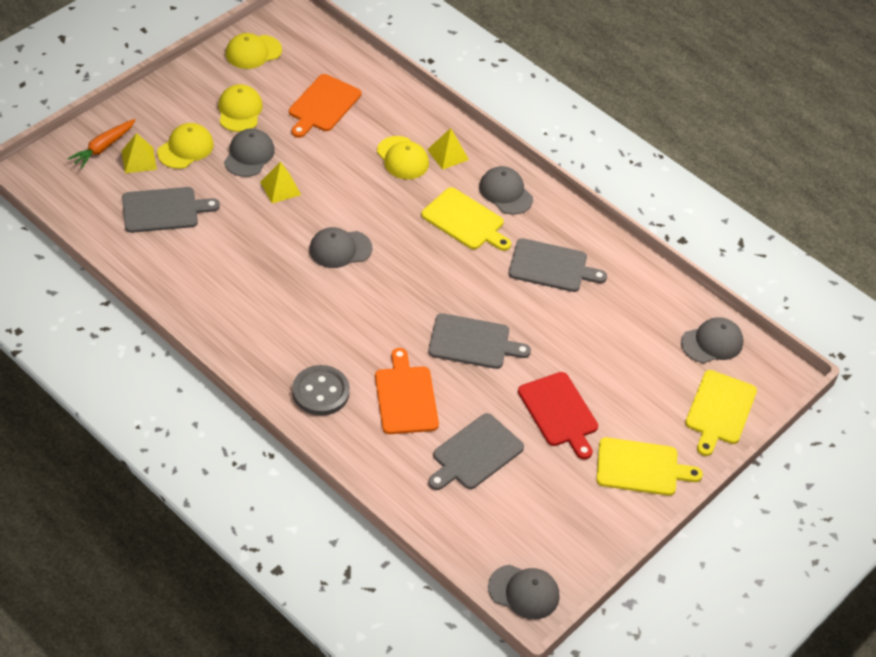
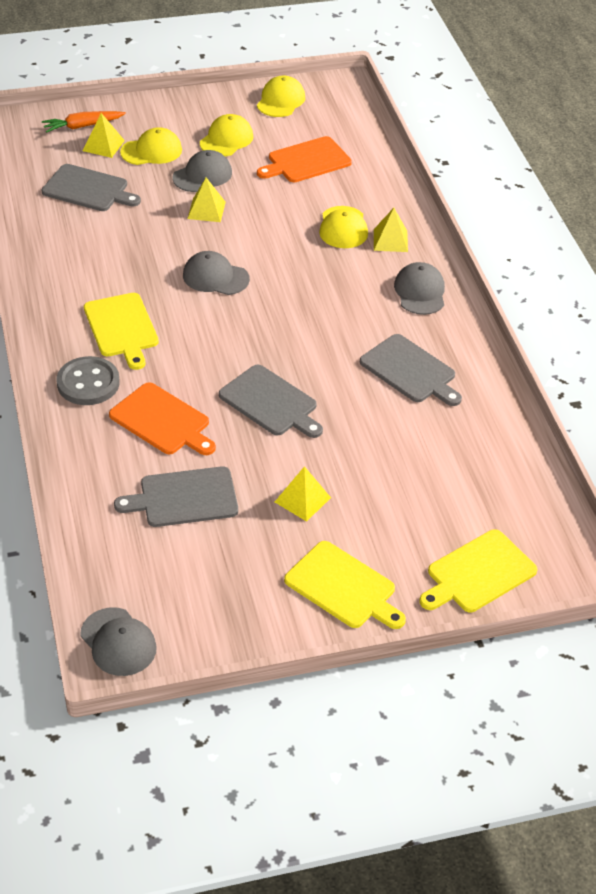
camera: 35 degrees right, 5 degrees down
yellow cap [226,33,282,69] -> yellow cap turned 105 degrees clockwise [257,75,305,117]
orange cutting board [375,348,439,434] -> orange cutting board turned 105 degrees clockwise [109,382,216,455]
yellow cutting board [421,187,511,251] -> yellow cutting board moved to [84,293,159,370]
red cutting board [518,372,598,460] -> yellow pyramid [275,466,331,522]
grey cap [681,317,744,363] -> none

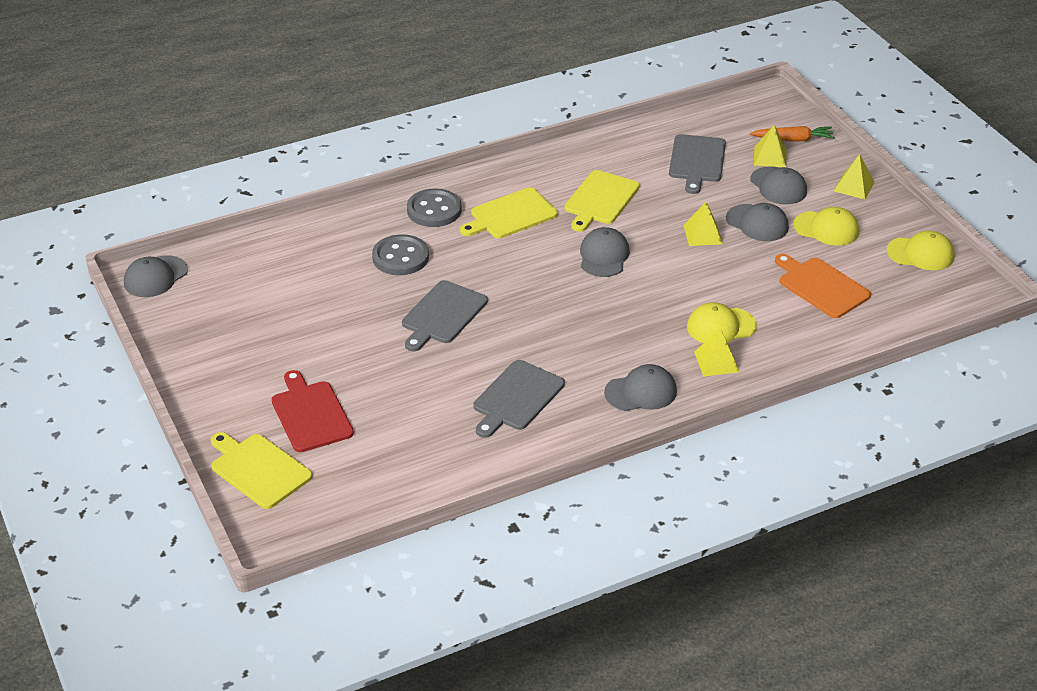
camera: 80 degrees right, 5 degrees down
orange carrot [42,111,126,133] -> orange carrot turned 120 degrees clockwise [749,126,835,141]
orange cutting board [109,382,216,455] -> grey button [372,234,429,275]
grey cutting board [114,466,238,527] -> none
yellow cap [120,127,182,165] -> grey cap [750,166,807,205]
yellow pyramid [275,466,331,522] -> yellow pyramid moved to [834,154,875,200]
yellow cutting board [284,541,406,629] -> yellow cutting board moved to [565,170,640,232]
none -> red cutting board [272,370,354,452]

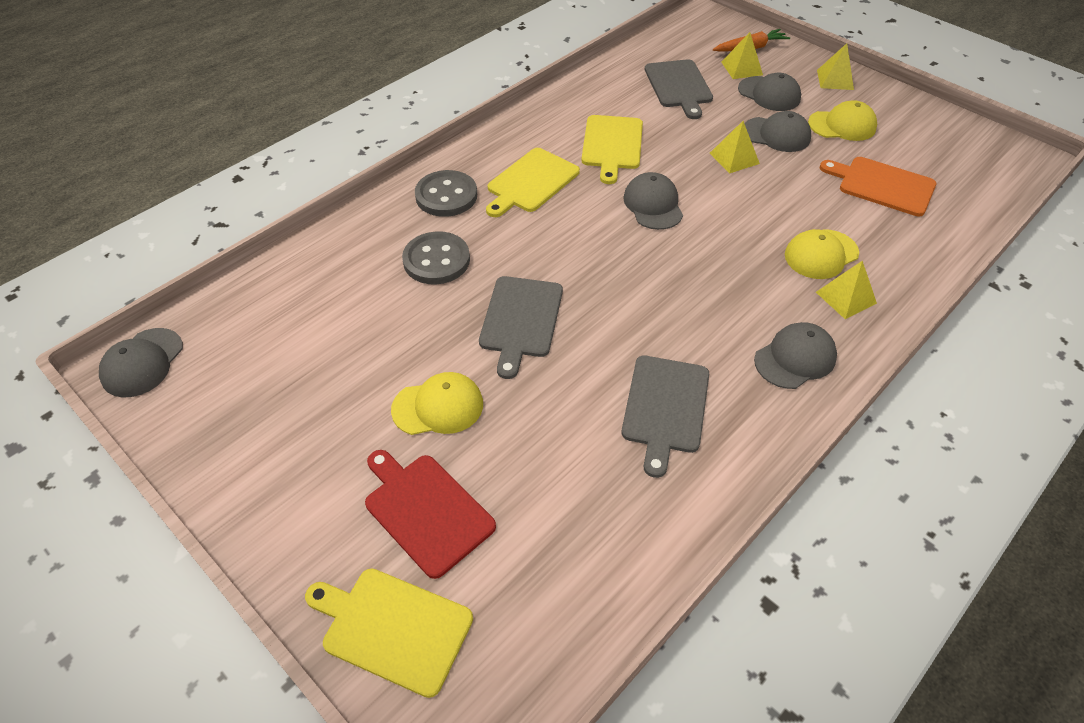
camera: 20 degrees left, 10 degrees up
yellow cap [887,231,955,270] -> yellow cap moved to [391,372,483,435]

